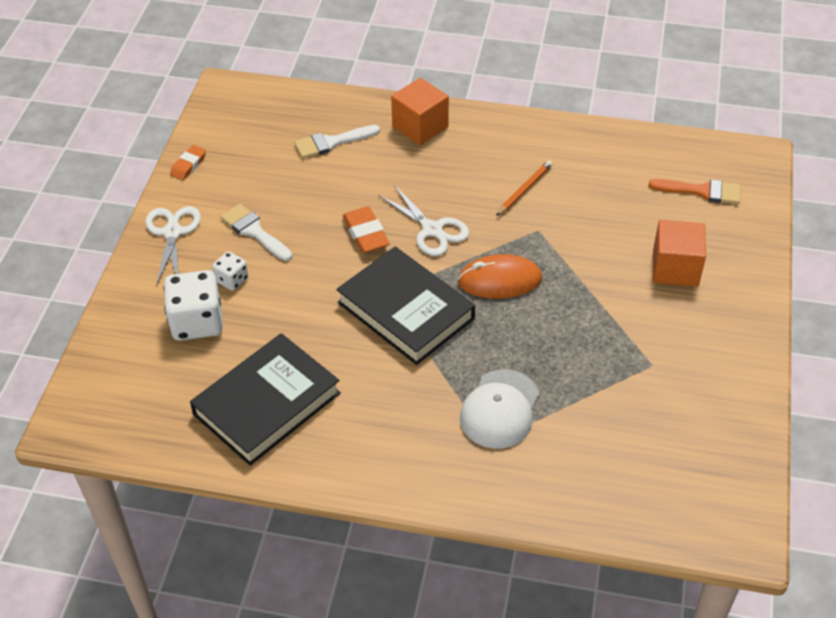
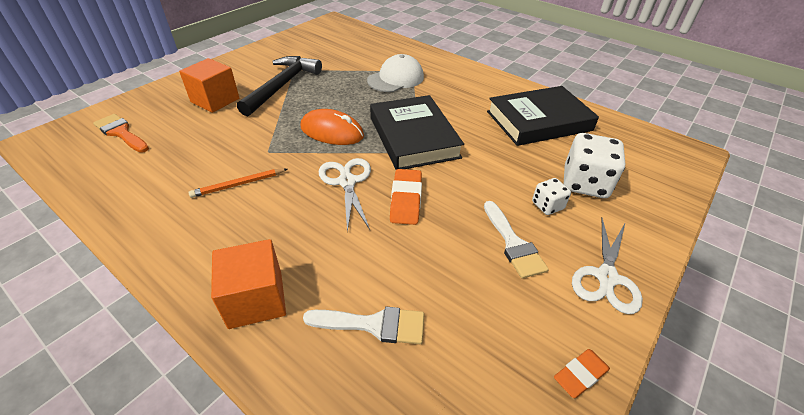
camera: 155 degrees left, 5 degrees down
none -> black hammer [237,56,322,116]

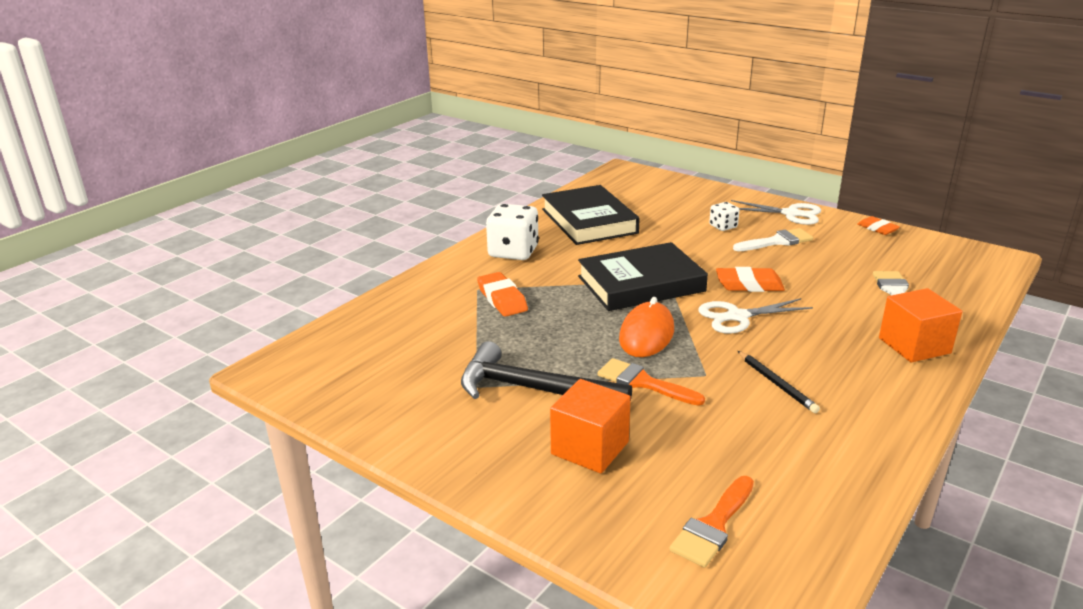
camera: 90 degrees left, 15 degrees down
orange pencil [189,169,287,198] -> black pencil [738,351,820,413]
white cap [367,54,424,92] -> orange eraser [477,272,528,317]
white dice [564,133,625,198] -> white dice moved to [486,204,539,260]
none -> orange brush [597,358,705,406]

